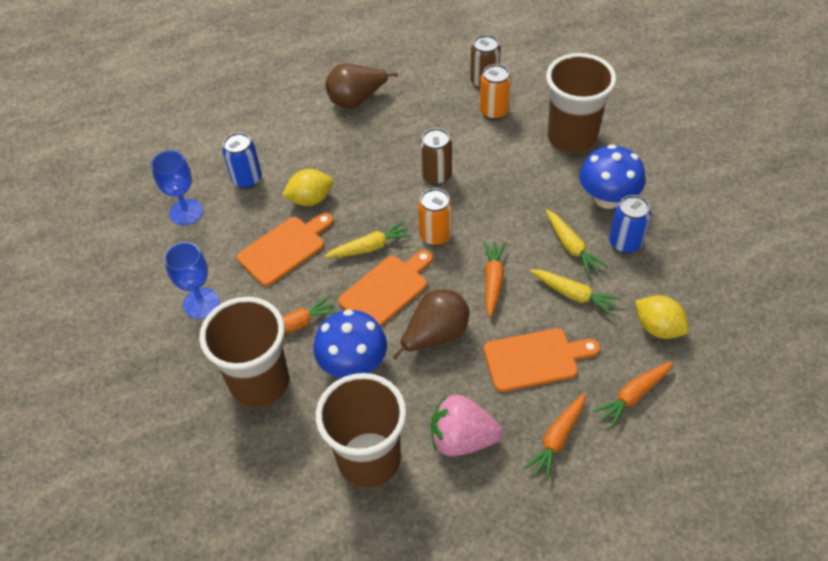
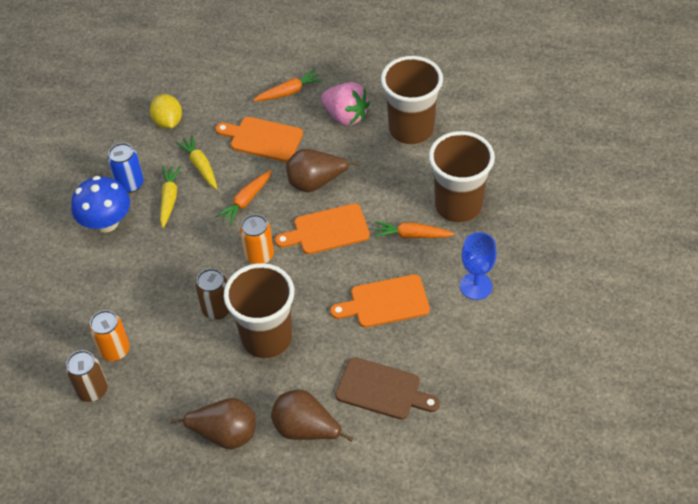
camera: 150 degrees left, 0 degrees up
blue goblet [151,150,203,225] -> none
blue can [222,132,262,189] -> brown cutting board [335,357,440,420]
yellow lemon [282,169,333,206] -> none
blue mushroom [313,309,387,378] -> none
yellow carrot [324,221,412,258] -> none
brown cup [546,53,616,153] -> brown cup moved to [224,263,294,358]
orange carrot [593,361,673,429] -> none
none -> brown pear [271,390,353,442]

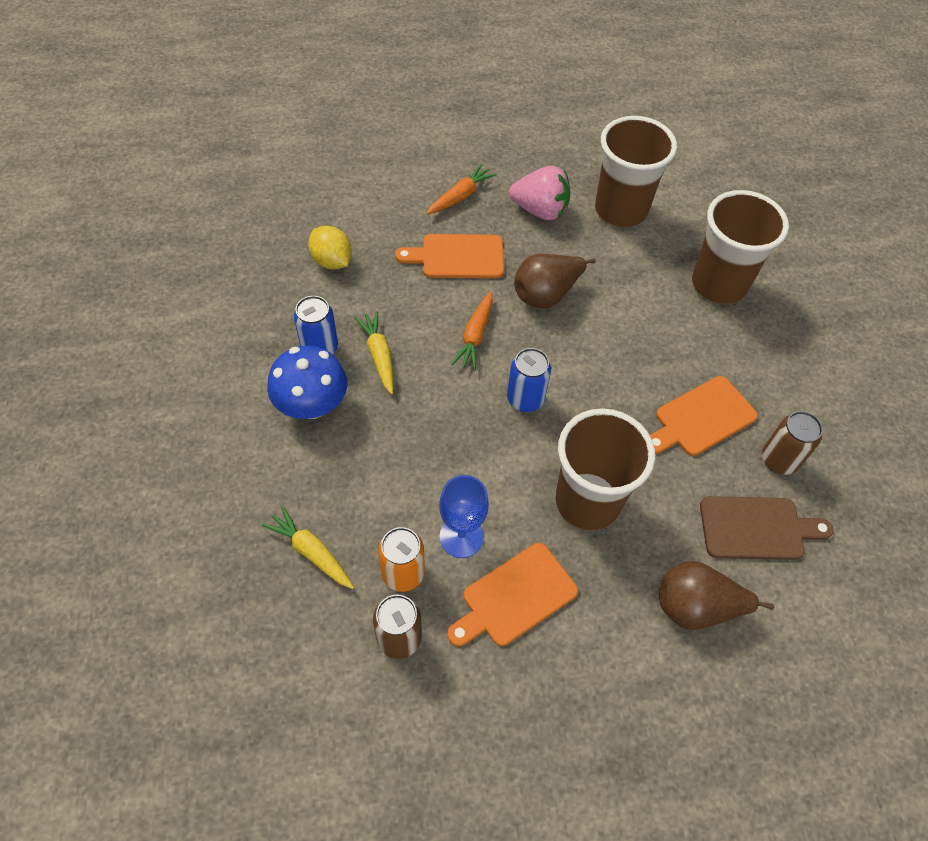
camera: 25 degrees left, 5 degrees up
brown pear [171,398,256,449] -> none
yellow carrot [176,135,217,189] -> yellow carrot moved to [262,506,354,589]
brown can [196,268,230,320] -> brown can moved to [762,411,823,475]
orange can [240,214,274,264] -> blue can [507,348,551,412]
orange cutting board [275,203,370,254] -> orange cutting board moved to [448,543,578,646]
orange carrot [374,221,455,238] -> none
blue goblet [460,232,497,300] -> blue goblet moved to [439,475,489,558]

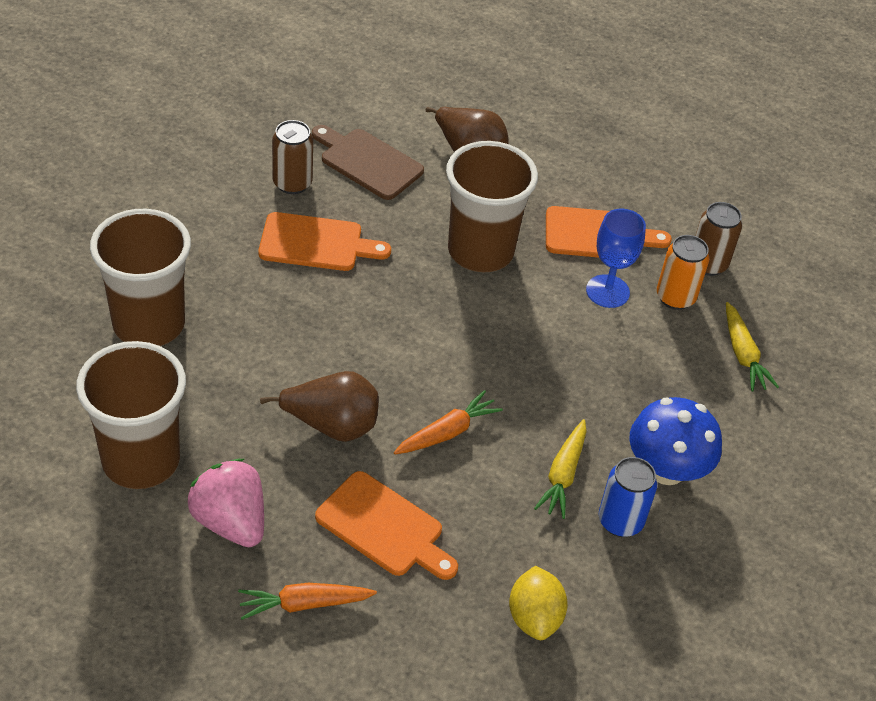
camera: 145 degrees left, 10 degrees down
blue can [507,348,551,412] -> none

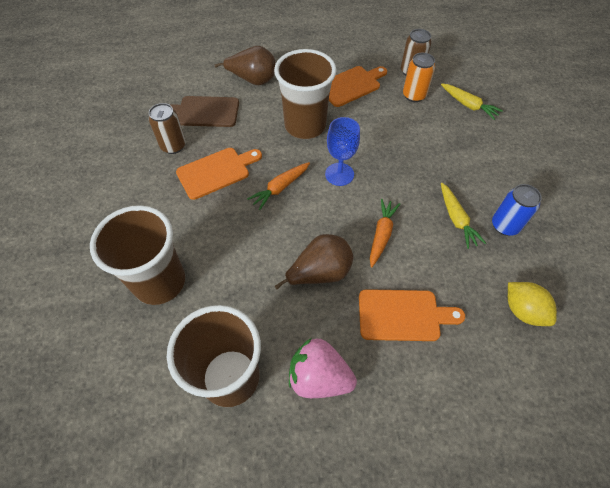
camera: 30 degrees left, 10 degrees up
orange carrot [238,583,377,620] -> orange carrot moved to [247,162,310,210]
blue goblet [586,209,646,308] -> blue goblet moved to [325,117,360,186]
blue mushroom [629,397,722,485] -> none

